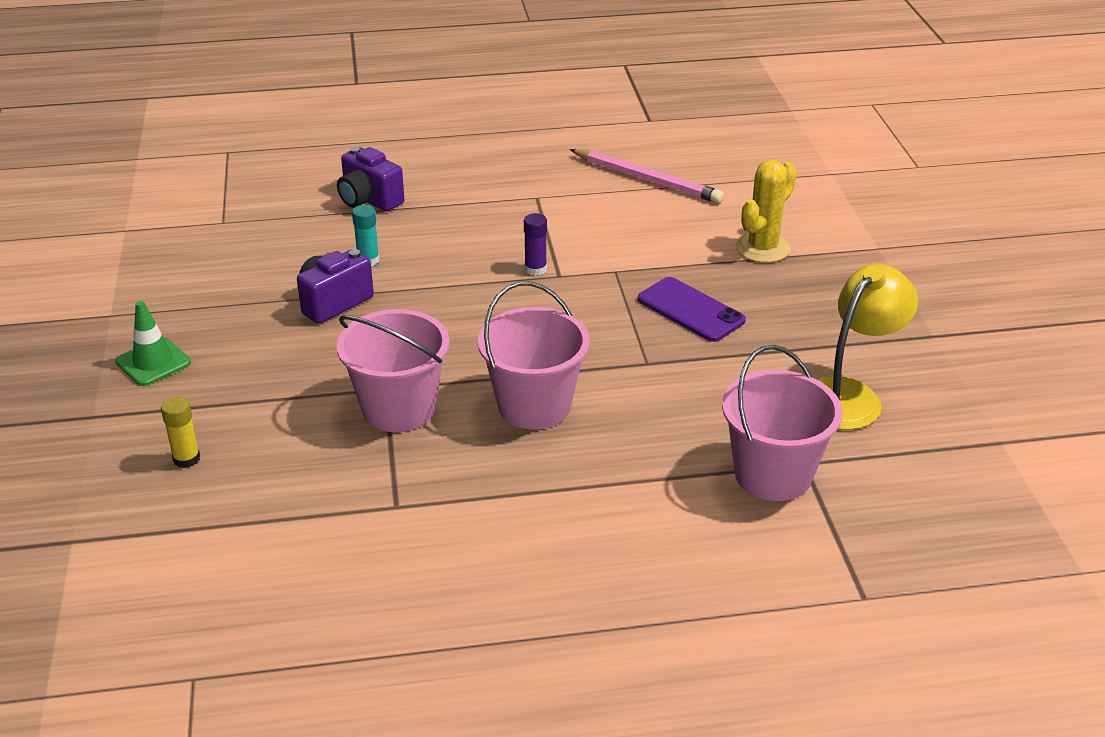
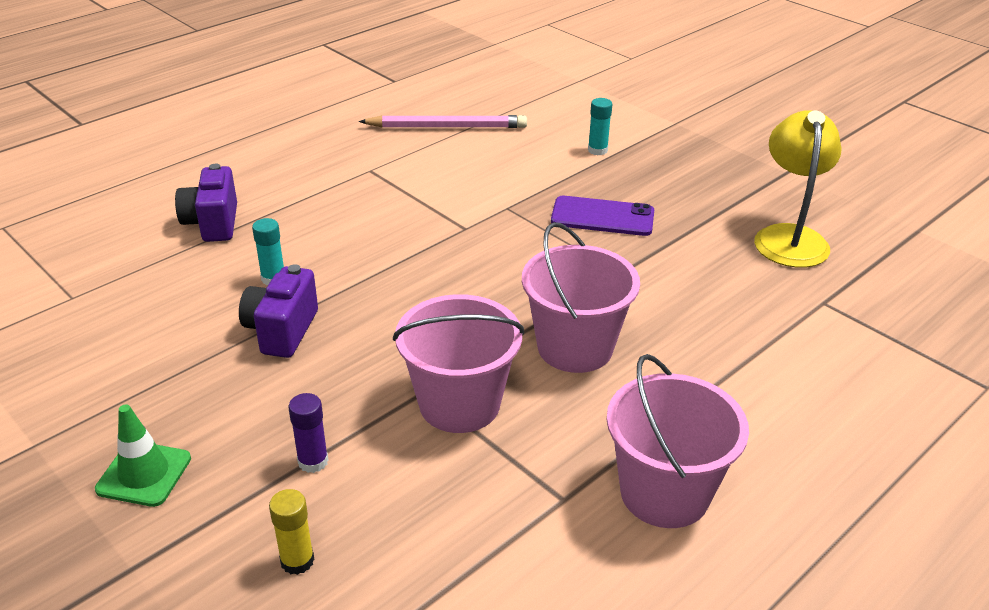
camera: 35 degrees left, 0 degrees up
purple camera [337,147,405,212] -> purple camera turned 75 degrees clockwise [175,164,237,242]
purple glue stick [524,213,547,276] -> purple glue stick moved to [289,393,328,473]
pink bucket [722,345,843,501] -> pink bucket moved to [607,354,749,528]
yellow cactus [736,160,797,263] -> turquoise glue stick [588,98,612,155]

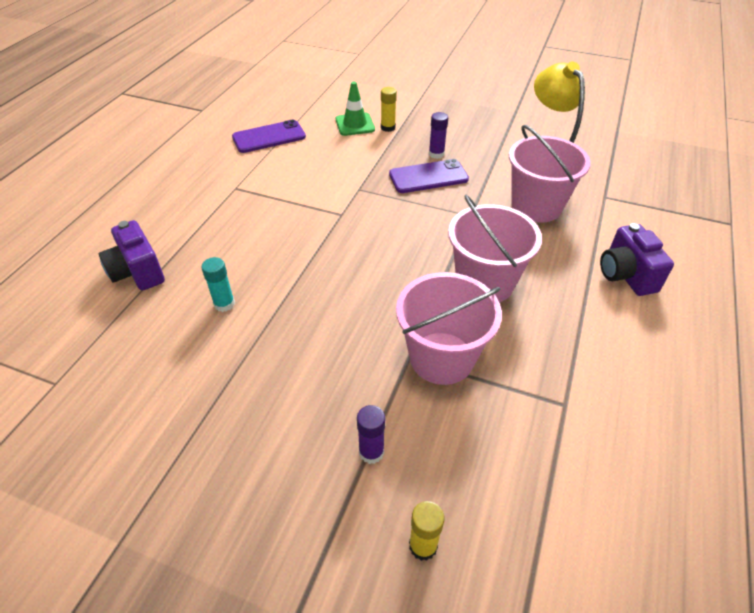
camera: 25 degrees left, 10 degrees up
green traffic cone [95,404,191,507] -> green traffic cone moved to [336,82,375,136]
purple camera [239,264,318,358] -> purple camera moved to [600,223,674,296]
pink pencil [359,115,527,128] -> purple phone [232,120,306,153]
turquoise glue stick [588,98,612,155] -> yellow glue stick [381,87,397,132]
pink bucket [607,354,749,528] -> pink bucket moved to [509,125,591,223]
none -> purple glue stick [429,112,448,159]

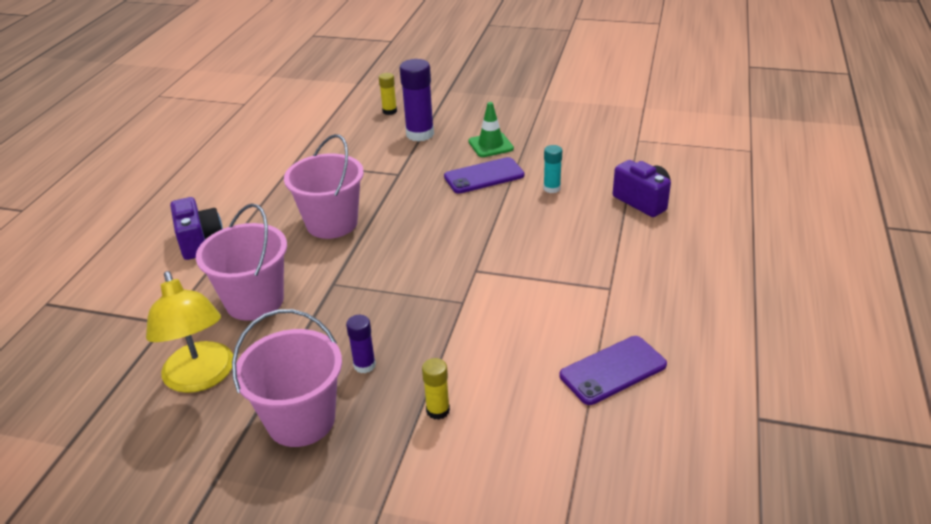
camera: 175 degrees right, 10 degrees down
green traffic cone [336,82,375,136] -> green traffic cone moved to [468,102,514,157]
purple glue stick [357,405,385,464] -> purple glue stick [400,59,434,142], size x1.84
purple phone [389,159,469,193] -> purple phone moved to [444,157,525,194]
pink bucket [396,272,502,385] -> pink bucket moved to [232,309,342,447]

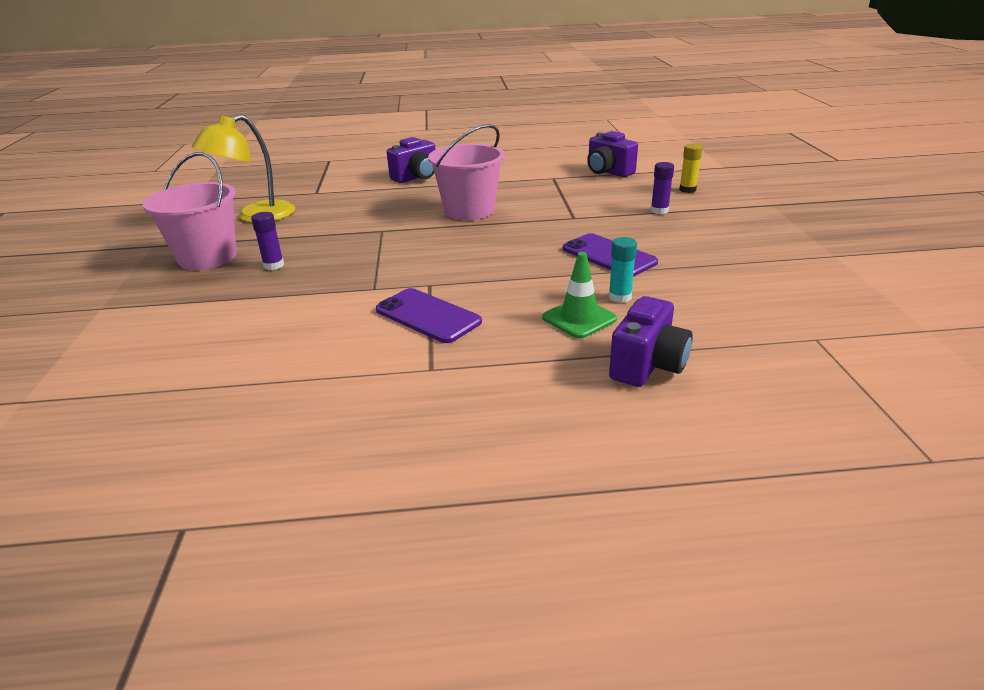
camera: 70 degrees right, 5 degrees down
pink bucket [196,203,287,321] -> none
purple glue stick [400,59,434,142] -> purple glue stick [651,162,674,214], size x0.54
yellow glue stick [422,358,450,420] -> none
green traffic cone [468,102,514,157] -> green traffic cone moved to [542,252,617,339]
purple phone [559,336,667,405] -> purple phone moved to [376,288,482,343]
none -> purple camera [587,131,638,177]

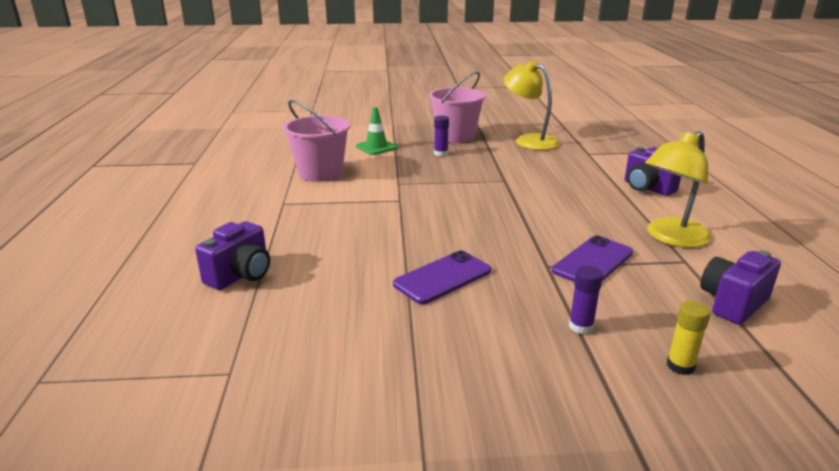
camera: 90 degrees right, 5 degrees down
purple phone [376,288,482,343] -> purple phone moved to [552,236,633,282]
pink bucket [428,124,505,220] -> pink bucket moved to [283,100,351,182]
green traffic cone [542,252,617,339] -> green traffic cone moved to [356,107,397,155]
turquoise glue stick [609,237,637,303] -> none
purple camera [609,296,693,387] -> purple camera turned 90 degrees counterclockwise [195,221,270,290]
none -> yellow lamp [645,131,712,248]

